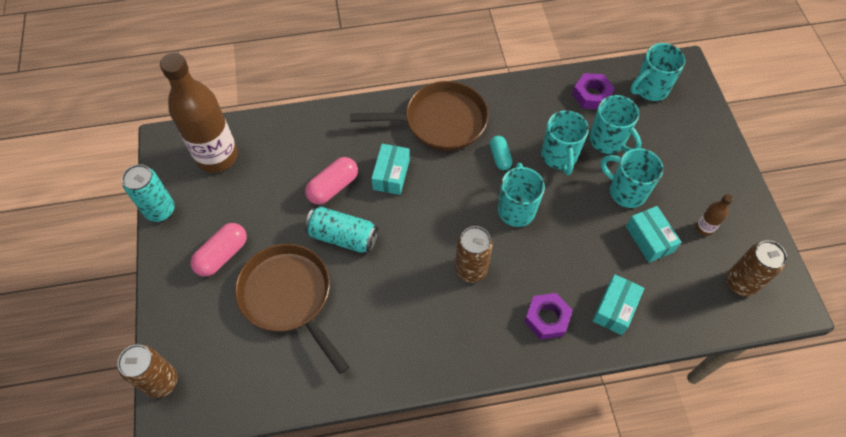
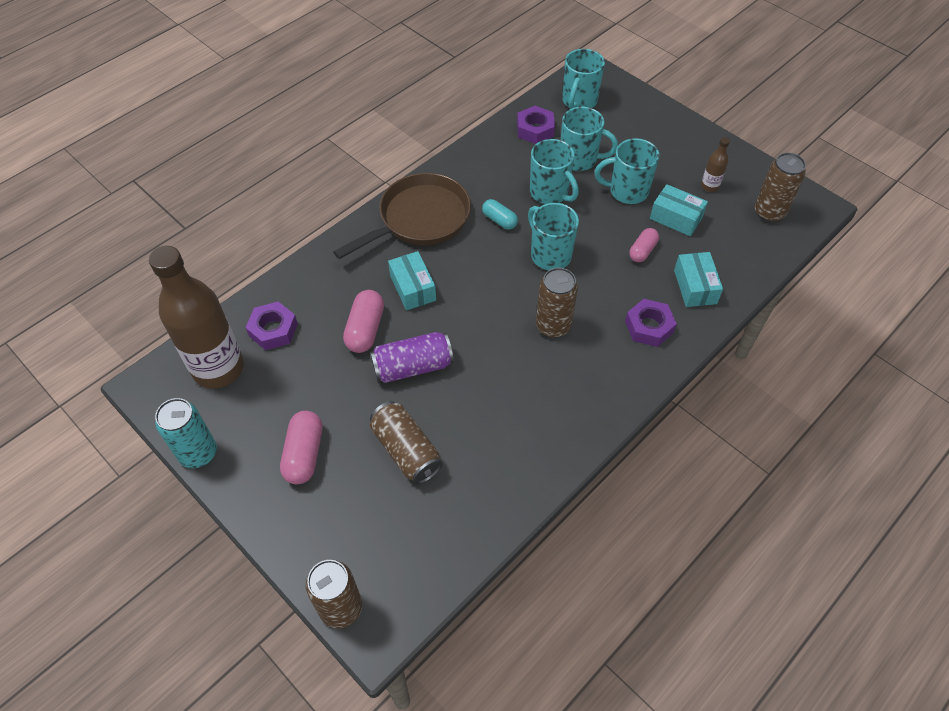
camera: 35 degrees left, 5 degrees down
brown pan [235,244,349,374] -> brown can [370,401,442,484]
turquoise can [305,206,378,253] -> purple can [370,332,454,383]
none -> purple nut [246,302,298,350]
none -> pink capsule [629,228,659,262]

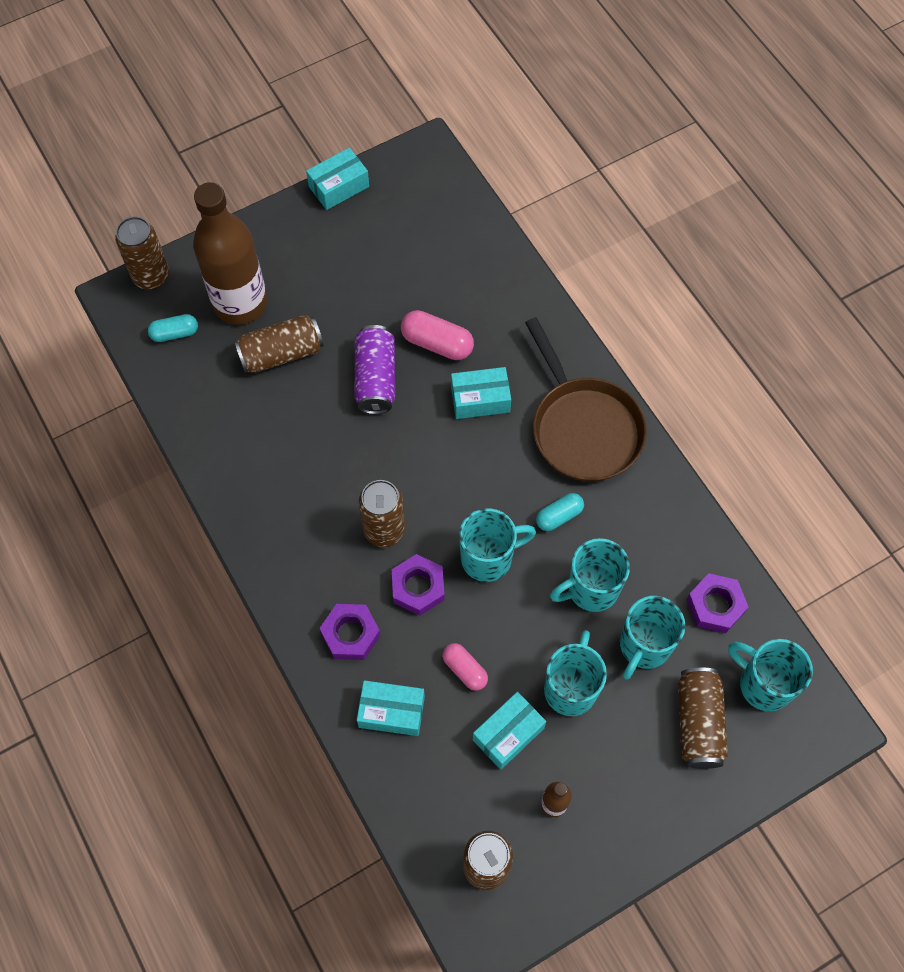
camera: 105 degrees right, 10 degrees up
brown bottle [149,245,244,389] -> brown bottle moved to [193,182,267,325]
turquoise can [155,398,217,468] -> turquoise box [306,148,369,210]
purple nut [246,302,298,350] -> purple nut moved to [392,554,444,616]
pink capsule [280,411,322,484] -> none
none -> turquoise capsule [148,314,198,342]
none -> brown can [678,668,728,769]

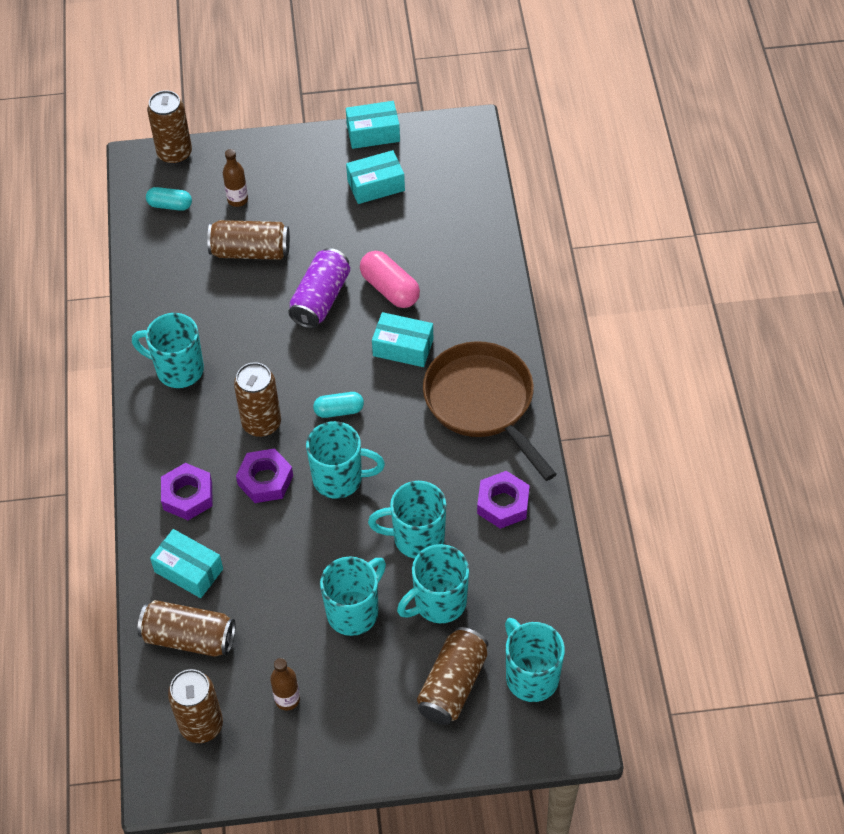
camera: 25 degrees right, 10 degrees down
brown bottle [193,182,267,325] -> brown bottle [223,149,248,207], size x0.41
pink capsule [442,643,488,691] -> none
turquoise box [473,692,546,770] -> turquoise box moved to [346,150,405,204]
brown pan [525,317,647,482] -> brown pan turned 150 degrees clockwise [423,341,556,481]
turquoise capsule [536,493,584,531] -> turquoise capsule moved to [313,392,364,418]
purple nut [686,573,748,633] -> purple nut moved to [477,471,530,529]
none -> turquoise mug [132,313,204,388]
none -> brown can [137,600,236,657]

